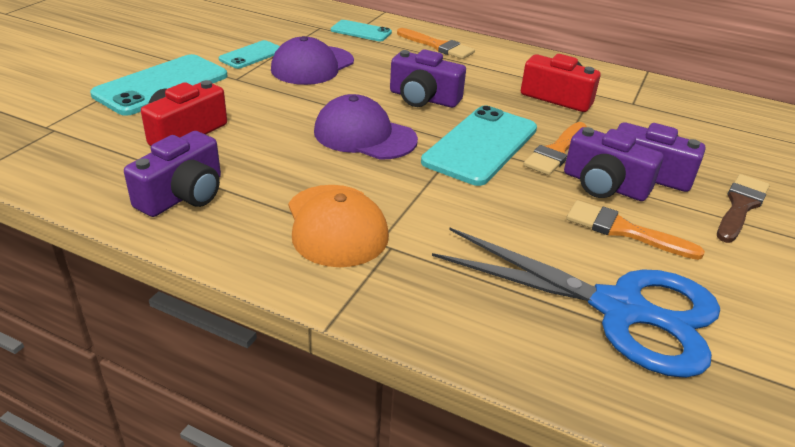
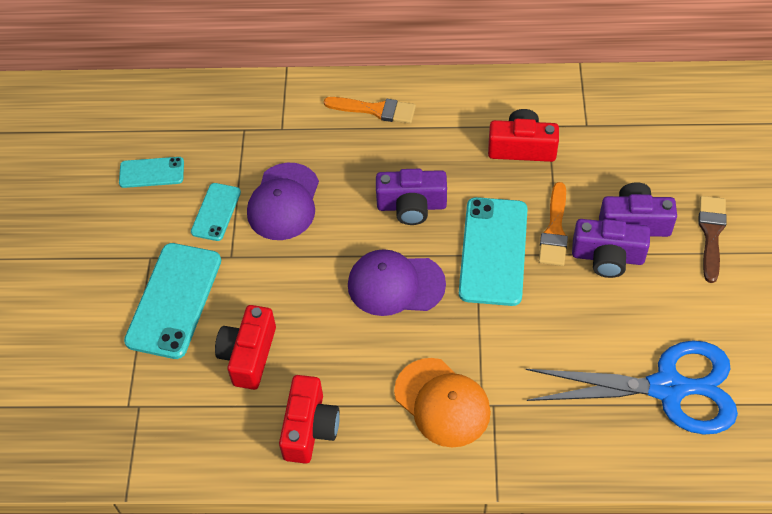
camera: 20 degrees left, 20 degrees up
purple camera [124,131,221,217] -> red camera [279,375,340,464]
turquoise phone [331,20,392,41] -> turquoise phone moved to [119,157,184,188]
orange brush [567,200,705,260] -> none

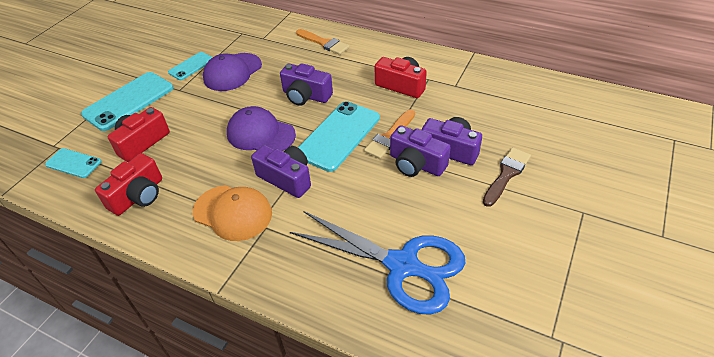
camera: 25 degrees right, 10 degrees down
turquoise phone [119,157,184,188] -> turquoise phone moved to [45,148,102,178]
orange cap [394,358,491,448] -> orange cap turned 45 degrees counterclockwise [193,185,272,241]
none -> purple camera [251,145,311,198]

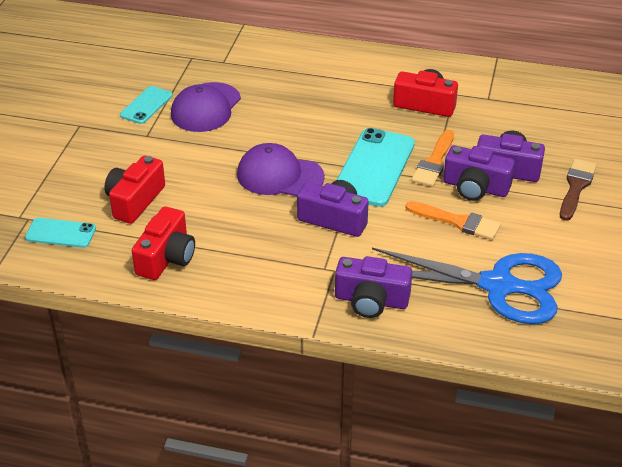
camera: 15 degrees left, 5 degrees down
turquoise phone [81,72,173,131] -> none
orange cap [193,185,272,241] -> none
purple camera [280,63,333,106] -> purple camera moved to [335,256,412,318]
orange brush [296,29,350,55] -> orange brush moved to [405,201,501,240]

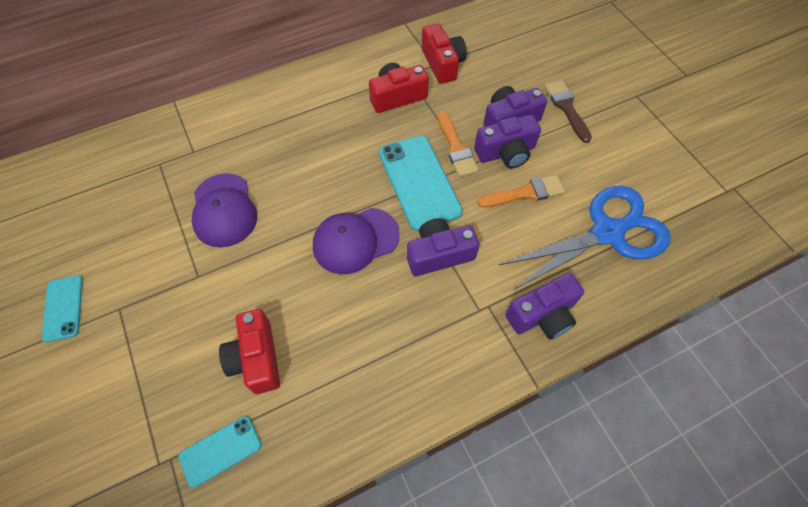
camera: 40 degrees left, 20 degrees up
turquoise phone [120,86,173,124] -> turquoise phone moved to [42,276,83,342]
red camera [132,206,195,280] -> red camera moved to [422,24,467,84]

